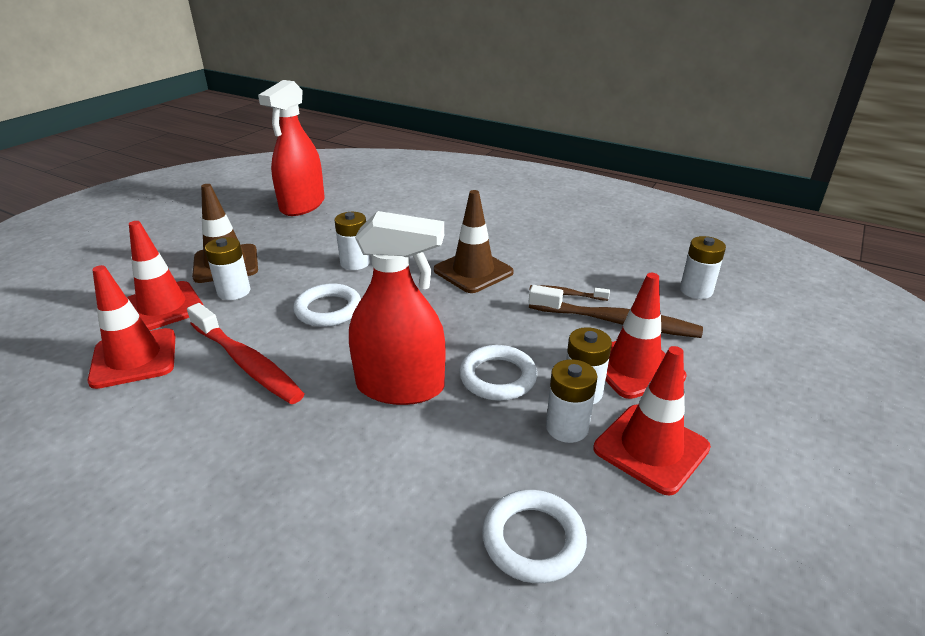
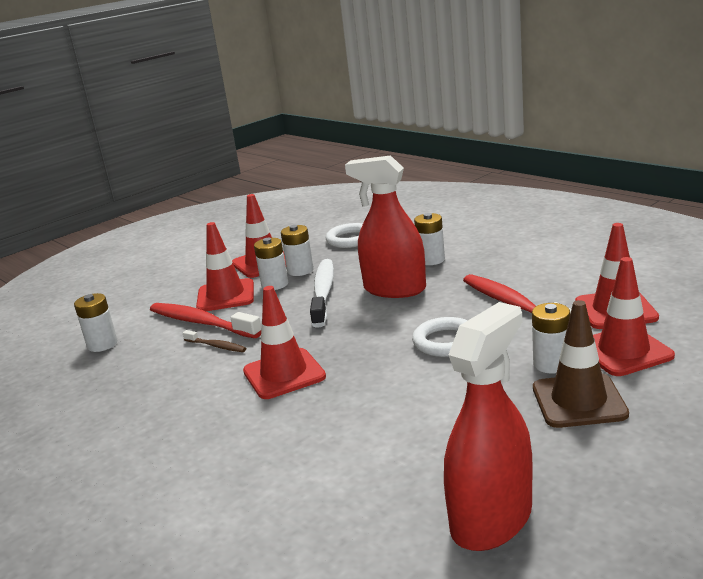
camera: 160 degrees left, 10 degrees down
white battery [334,212,370,270] -> white battery moved to [414,213,445,265]
brown traffic cone [434,190,514,293] -> red traffic cone [243,286,326,399]
white ring [459,345,537,401] -> white toothbrush [310,259,334,328]
brown toothbrush [529,285,703,338] -> red toothbrush [150,303,261,338]

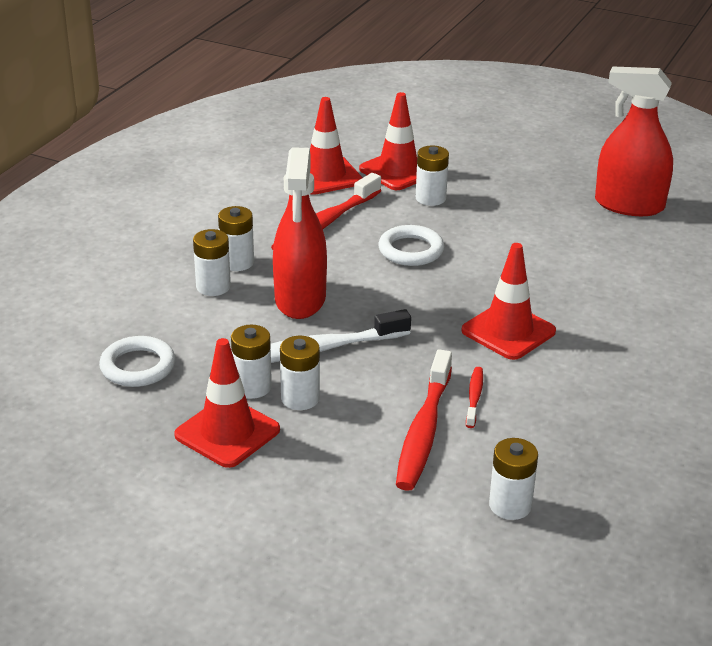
camera: 115 degrees left, 10 degrees up
brown toothbrush [183,330,246,352] -> red toothbrush [466,367,483,428]
red traffic cone [196,222,254,311] -> none
brown traffic cone [533,300,629,428] -> none
none -> white battery [218,206,254,271]

